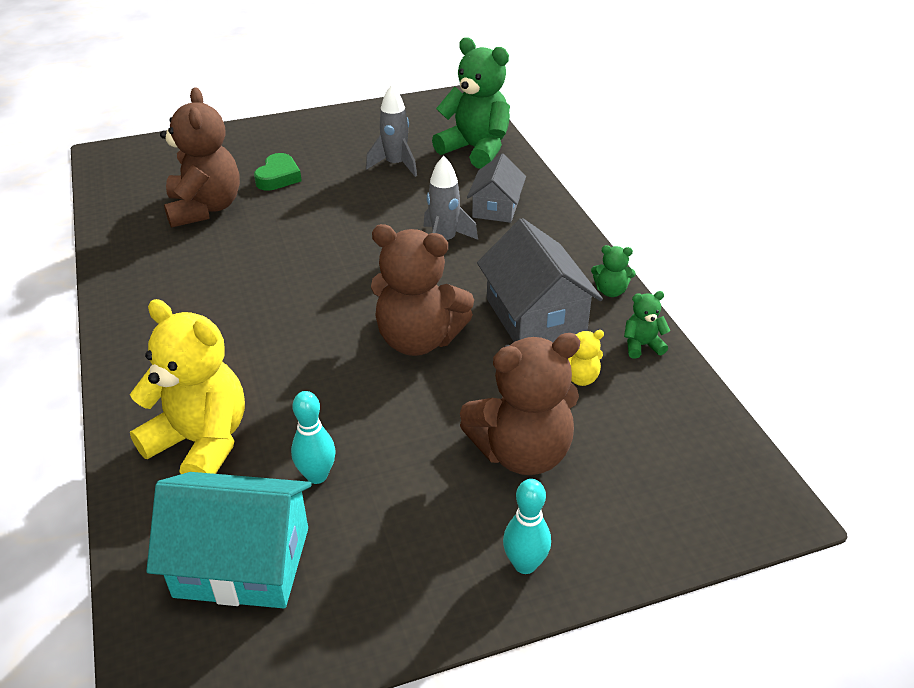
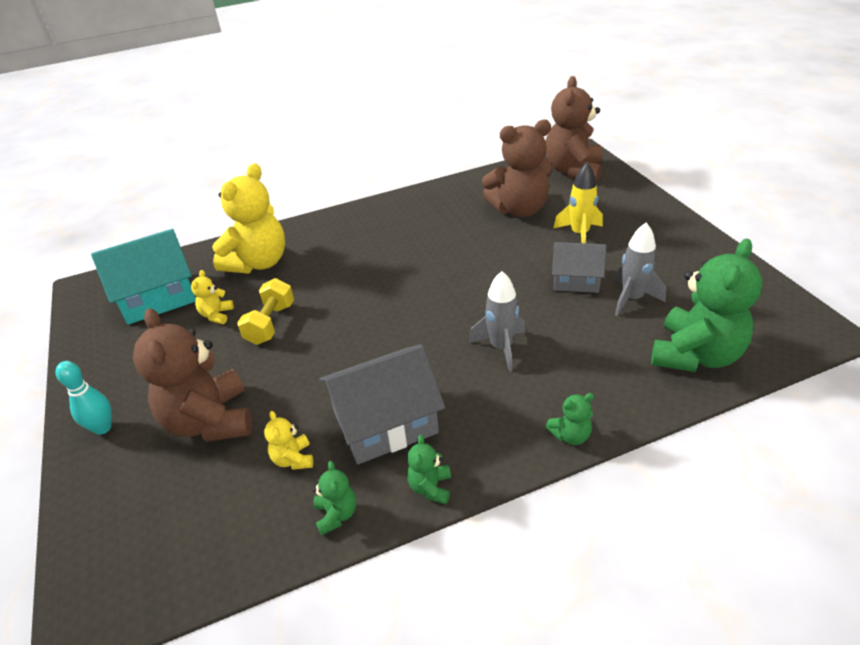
camera: 90 degrees right, 0 degrees up
turquoise house [146,472,312,608] -> turquoise house turned 60 degrees clockwise [91,229,196,325]
green heart [254,153,302,191] -> yellow rocket [554,163,603,243]
turquoise bowling pin [291,391,336,484] -> yellow teddy bear [191,270,234,324]
brown teddy bear [371,224,474,356] -> brown teddy bear moved to [546,76,603,183]
grey house [467,154,526,223] -> grey house moved to [552,242,606,293]
none -> yellow dumbbell [237,278,294,345]
none -> green teddy bear [545,393,594,445]

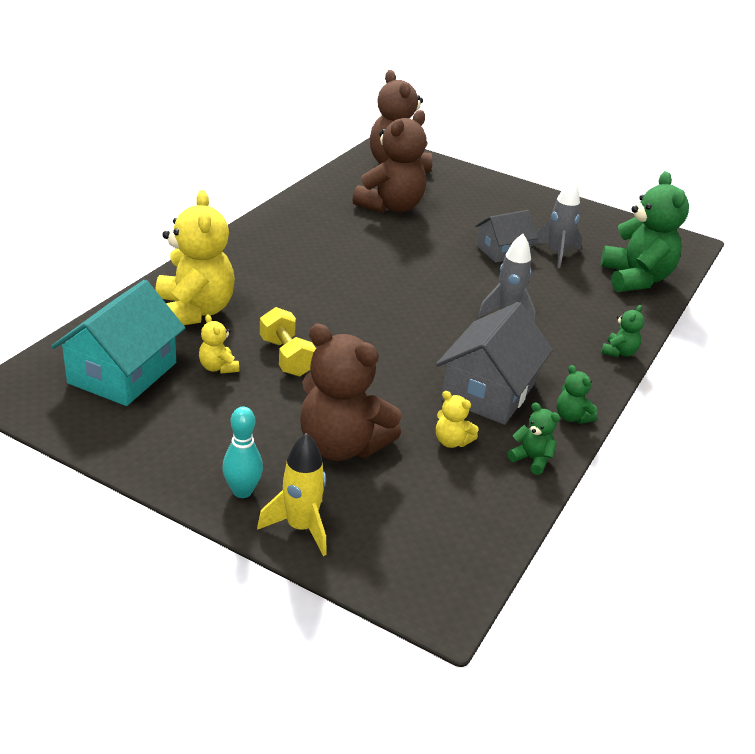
camera: 45 degrees left, 5 degrees down
yellow rocket [554,163,603,243] -> yellow rocket moved to [257,433,327,556]

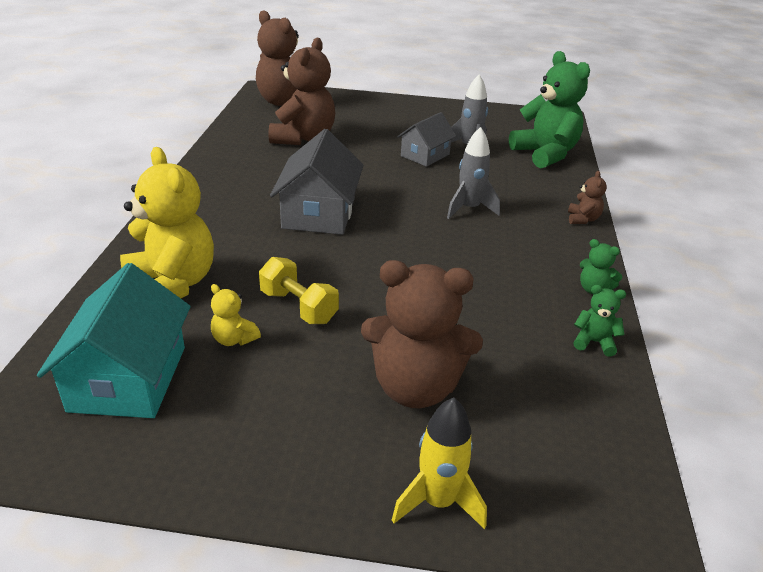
camera: 20 degrees left, 0 degrees up
turquoise bowling pin [222,407,263,498] -> none
grey house [436,302,553,425] -> grey house moved to [270,129,364,235]
yellow teddy bear [436,391,479,448] -> none
green teddy bear [601,305,644,357] -> brown teddy bear [568,171,607,224]

